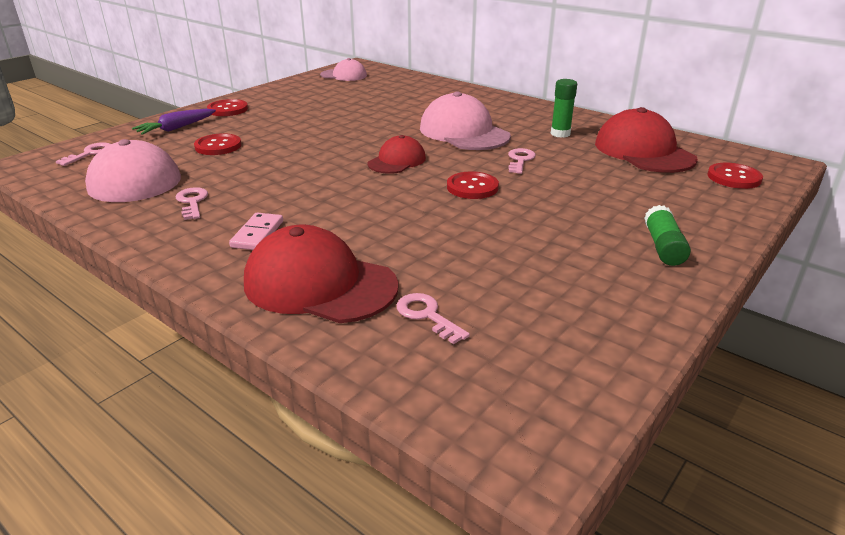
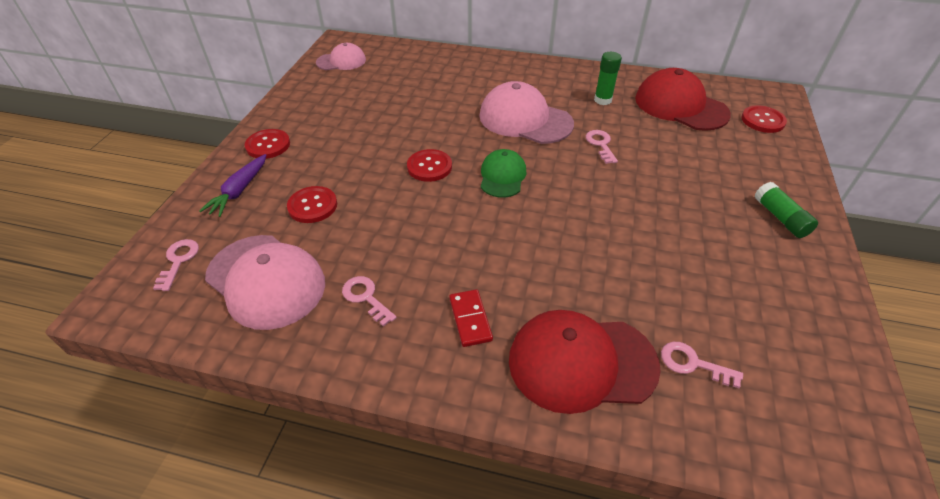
camera: 25 degrees left, 15 degrees up
pink domino [229,213,283,250] -> red domino [449,289,493,347]
red cap [368,135,426,174] -> green cap [481,149,527,198]
red button [447,171,499,199] -> red button moved to [407,149,452,182]

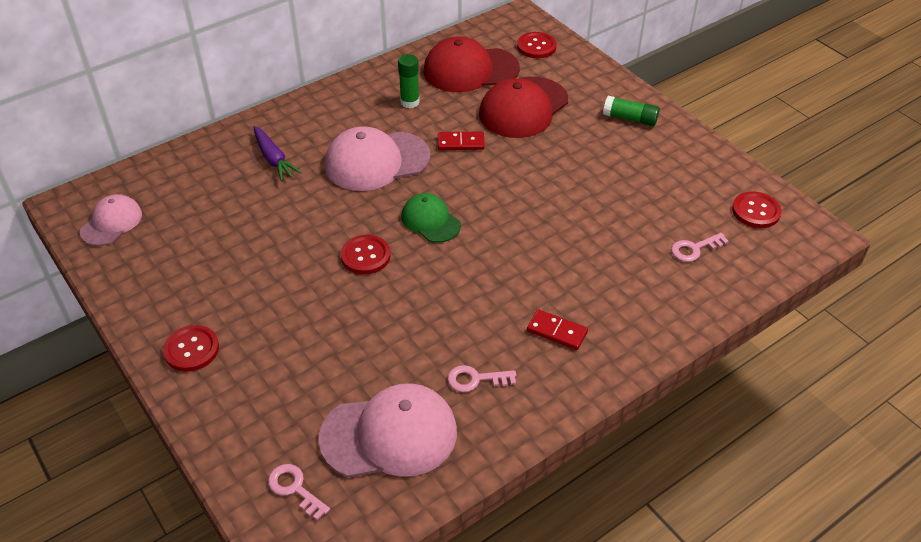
camera: 50 degrees left, 0 degrees up
purple carrot [199,154,266,217] -> purple carrot moved to [253,126,302,181]
red button [287,186,337,223] -> red button moved to [732,192,782,228]
red cap [509,310,661,414] -> red cap moved to [479,77,568,138]
pink key [586,130,618,164] -> red domino [438,132,485,150]

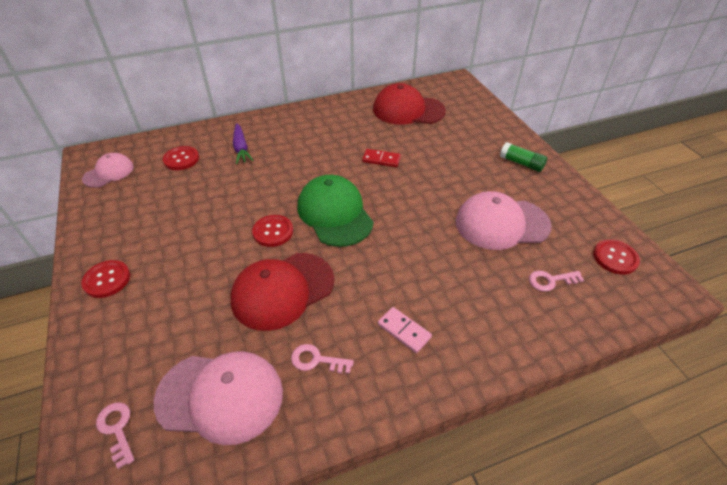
camera: 15 degrees right, 0 degrees up
pink cap [325,127,431,191] -> pink cap moved to [456,191,552,250]
green glue stick [398,54,420,108] -> none
green cap [401,193,461,243] -> green cap [297,175,374,247], size x1.71
red cap [479,77,568,138] -> red cap moved to [230,253,334,331]
red button [517,32,557,58] -> red button moved to [163,146,199,170]
red domino [527,309,588,350] -> pink domino [378,307,432,353]

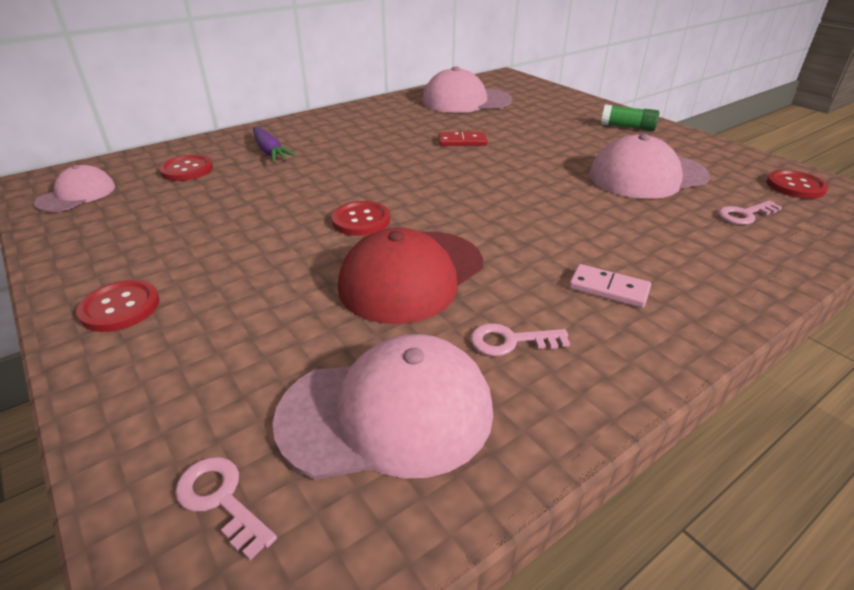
camera: 15 degrees left, 10 degrees down
green cap [297,175,374,247] -> none
red cap [373,83,446,125] -> pink cap [422,66,512,113]

